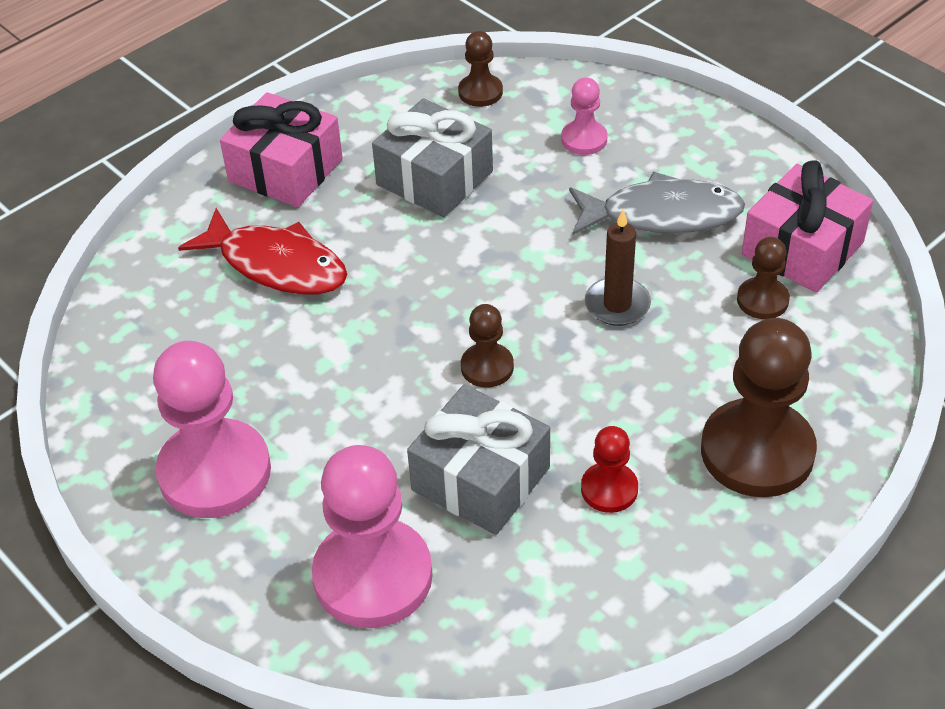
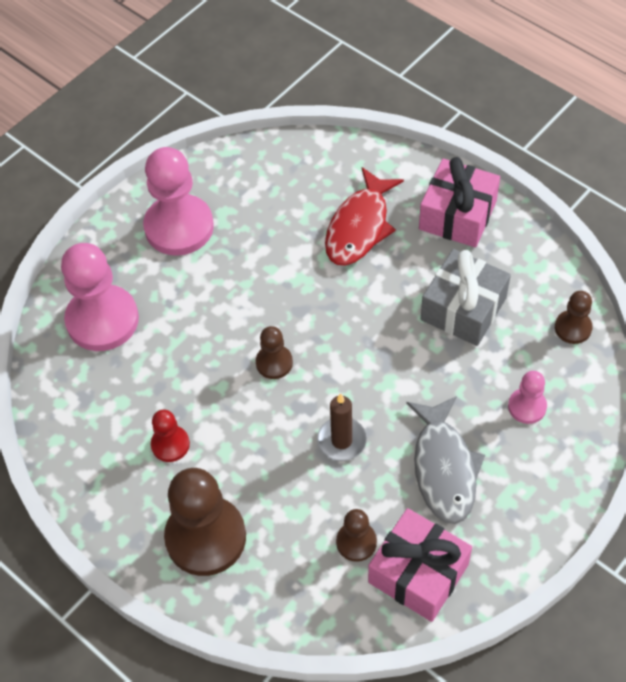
camera: 85 degrees right, 10 degrees up
grey gift [407,384,550,535] -> none

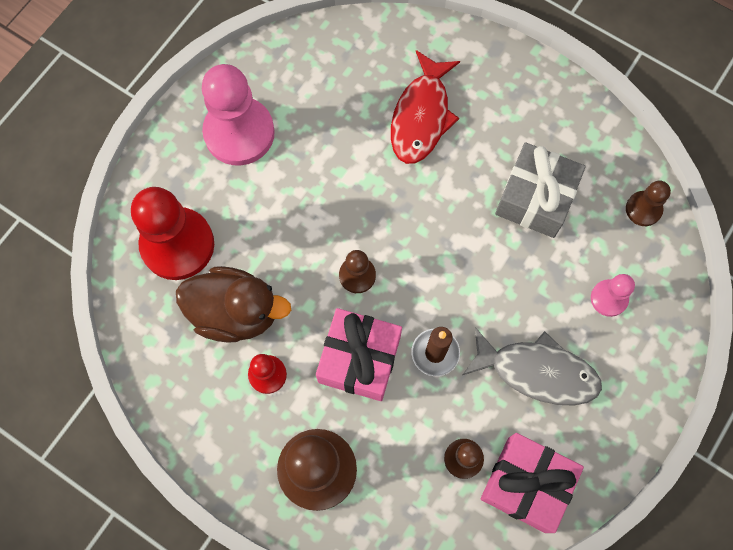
camera: 10 degrees left, 15 degrees up
pink pawn [61,243,139,351] -> red pawn [131,187,214,280]
grey fish [406,396,485,524] -> grey fish turned 60 degrees counterclockwise [463,327,602,405]
pink gift [419,157,500,247] -> pink gift moved to [316,308,402,401]
none -> brown duck [176,266,291,343]

